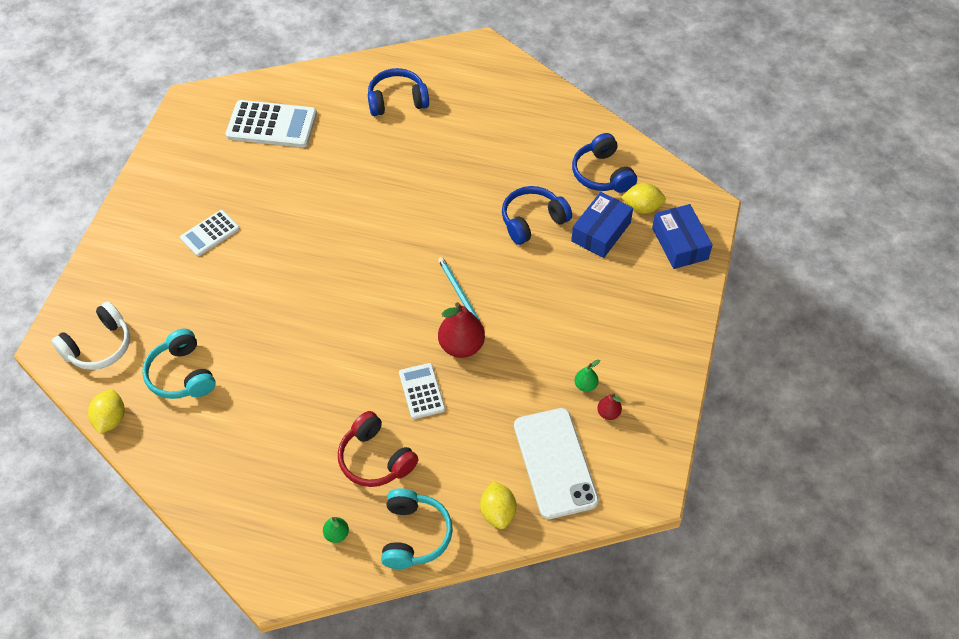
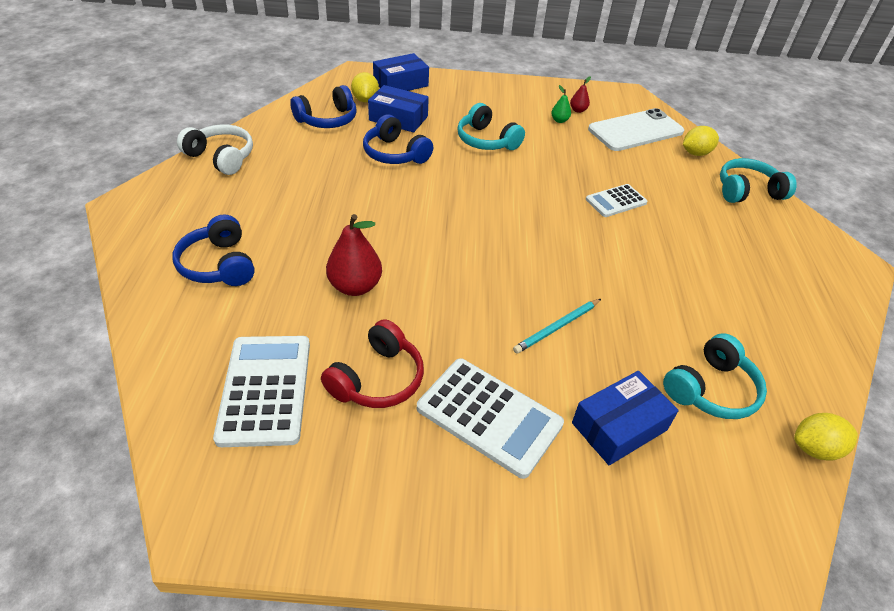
camera: 105 degrees left, 10 degrees down
white headphones [52,302,130,370] -> white headphones moved to [177,124,253,175]
white calculator [180,210,240,256] -> white calculator [417,358,564,479], size x1.69
green pear [323,517,349,543] -> none
red headphones [338,411,418,487] -> red headphones moved to [321,319,424,408]
turquoise pencil [438,257,480,321] -> turquoise pencil moved to [513,299,601,354]
red pear [438,302,485,358] -> red pear moved to [326,214,382,296]
none -> turquoise headphones [457,103,525,150]
none -> blue box [572,371,679,465]

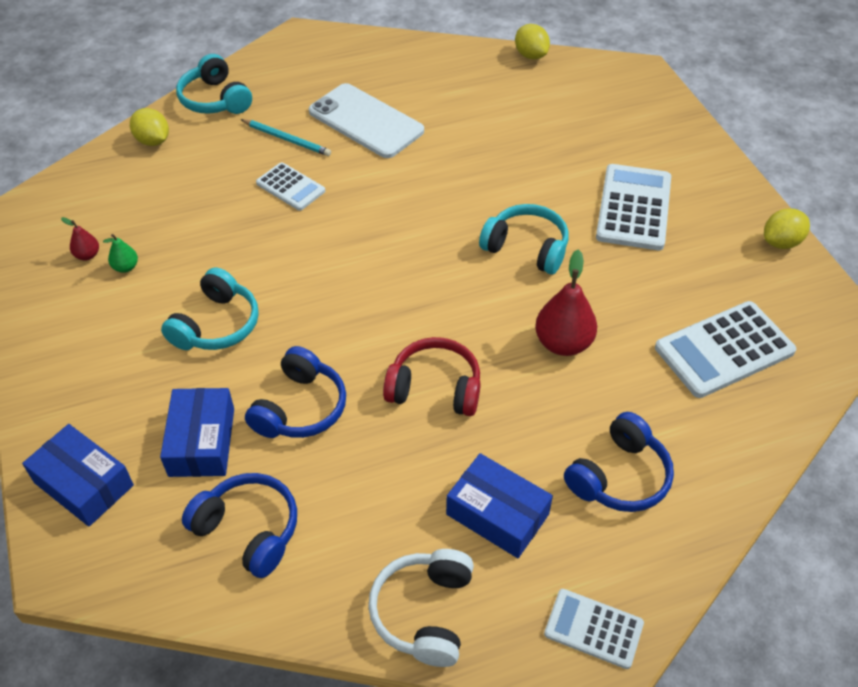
camera: 110 degrees left, 5 degrees up
red headphones [321,319,424,408] -> red headphones moved to [383,337,481,416]
yellow lemon [351,72,379,102] -> yellow lemon moved to [764,209,810,249]
turquoise pencil [513,299,601,354] -> turquoise pencil moved to [240,119,331,156]
blue box [572,371,679,465] -> blue box moved to [446,453,553,558]
white phone [588,108,684,151] -> white phone moved to [309,83,424,158]
turquoise headphones [663,333,767,419] -> turquoise headphones moved to [479,204,569,275]
none -> white calculator [544,589,644,669]

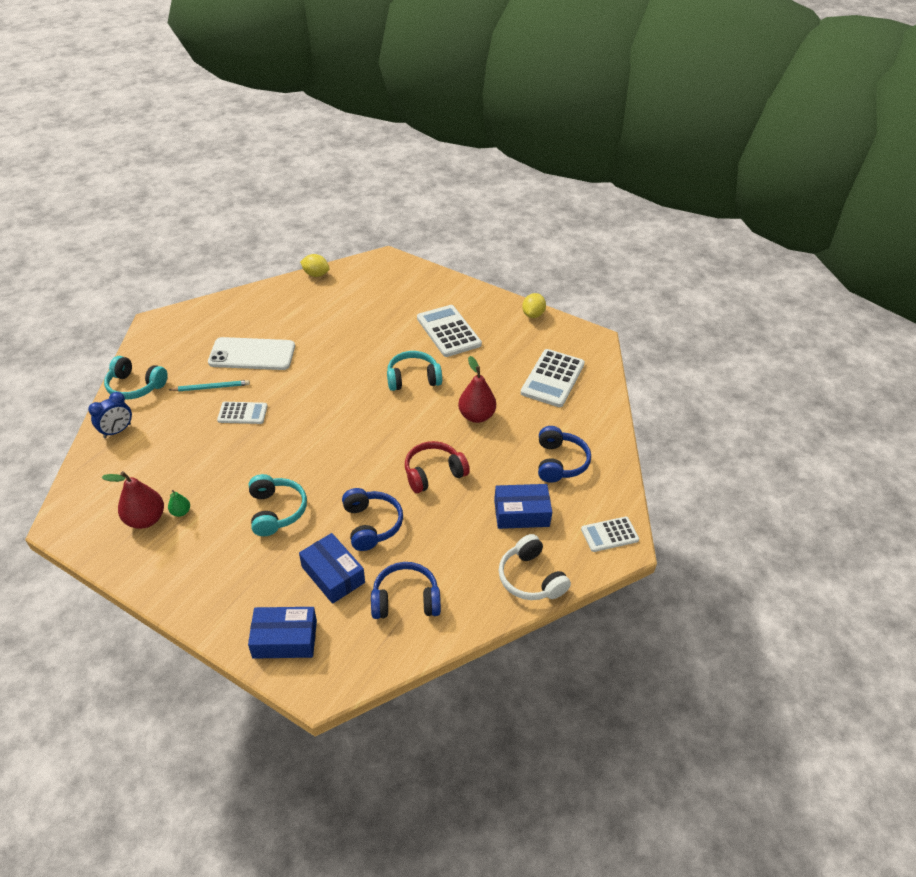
camera: 40 degrees left, 5 degrees down
red pear [61,217,99,260] -> red pear [101,471,164,529], size x2.00
yellow lemon [130,108,169,146] -> blue clock [88,392,132,438]

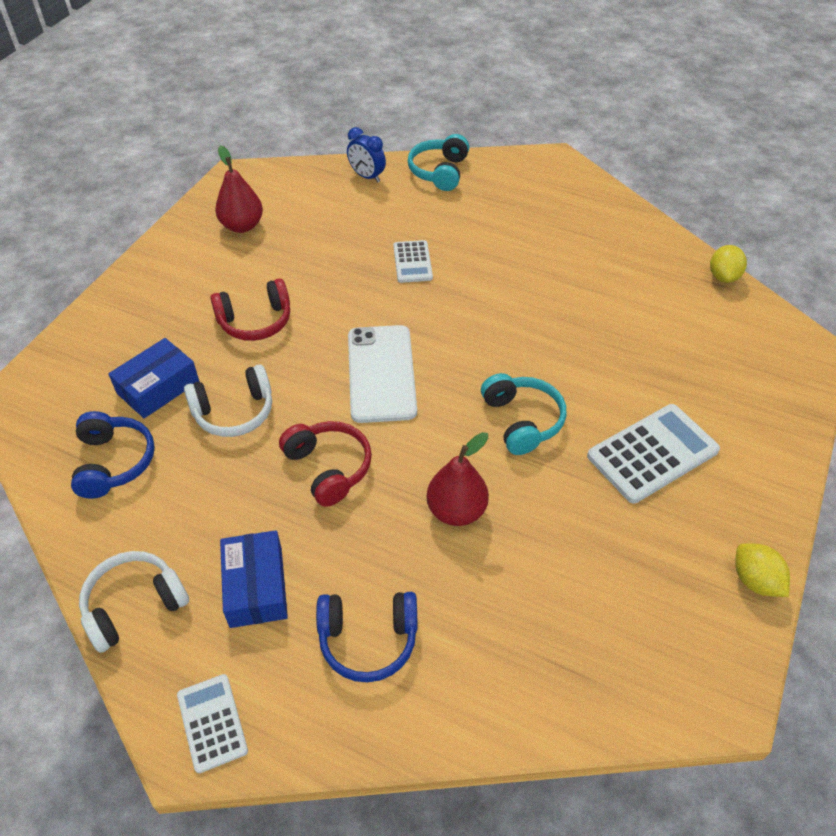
camera: 85 degrees right, 5 degrees up
green pear [168,490,190,517] -> none
turquoise pencil [169,380,250,391] -> none
white phone [208,337,295,370] -> white phone moved to [348,325,417,423]
blue box [248,607,317,659] -> none
turquoise headphones [249,474,307,536] -> red headphones [210,278,290,341]
blue headphones [342,488,403,551] -> white headphones [184,364,272,437]
white calculator [521,349,585,407] -> none
yellow lemon [522,293,546,318] -> yellow lemon turned 45 degrees clockwise [735,543,790,597]

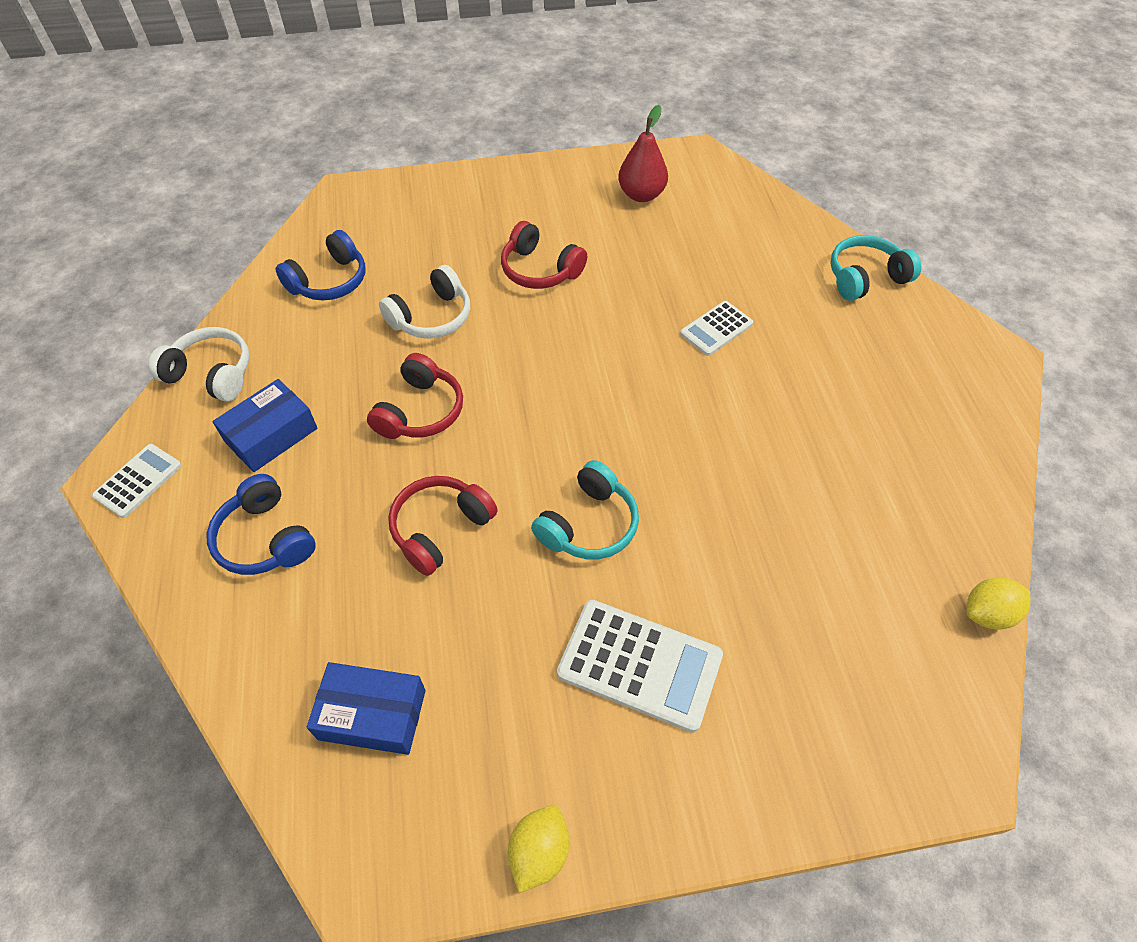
camera: 55 degrees right, 5 degrees up
blue box [108,338,199,418] -> blue box moved to [307,662,426,755]
white headphones [184,364,272,437] -> white headphones turned 75 degrees counterclockwise [379,265,470,339]
blue clock [347,127,386,183] -> none
white phone [348,325,417,423] -> none
red pear [427,432,489,526] -> red headphones [388,476,498,576]

